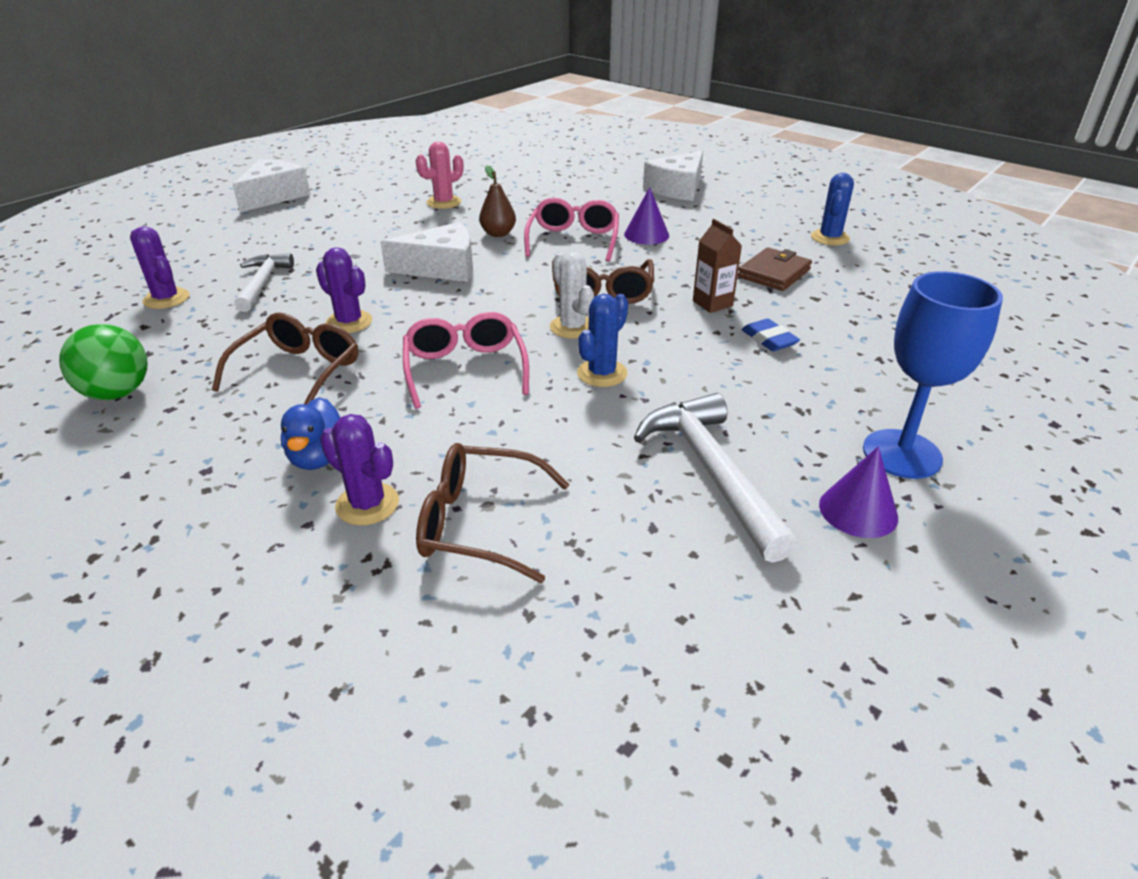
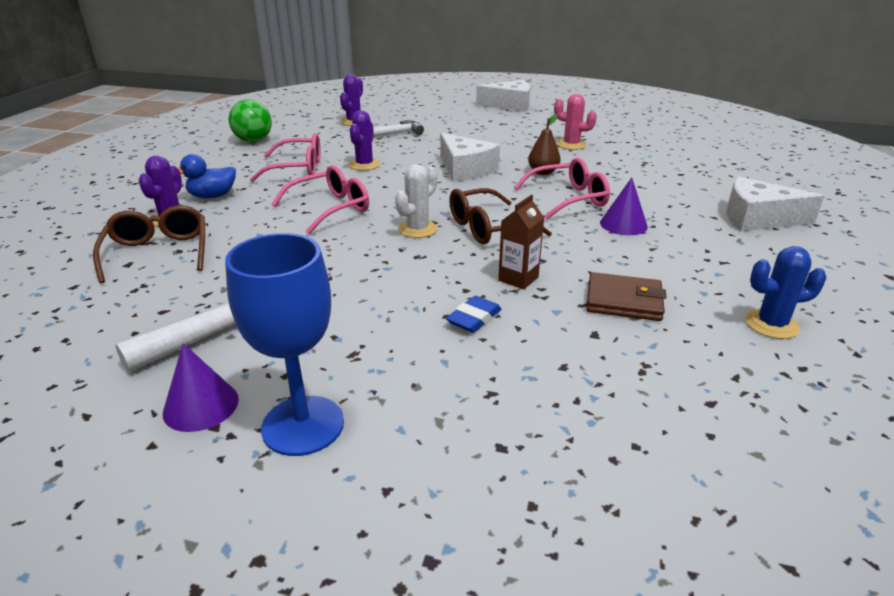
camera: 65 degrees right, 5 degrees down
brown glasses [212,313,358,405] -> pink glasses [250,133,321,182]
blue cactus [577,294,628,387] -> none

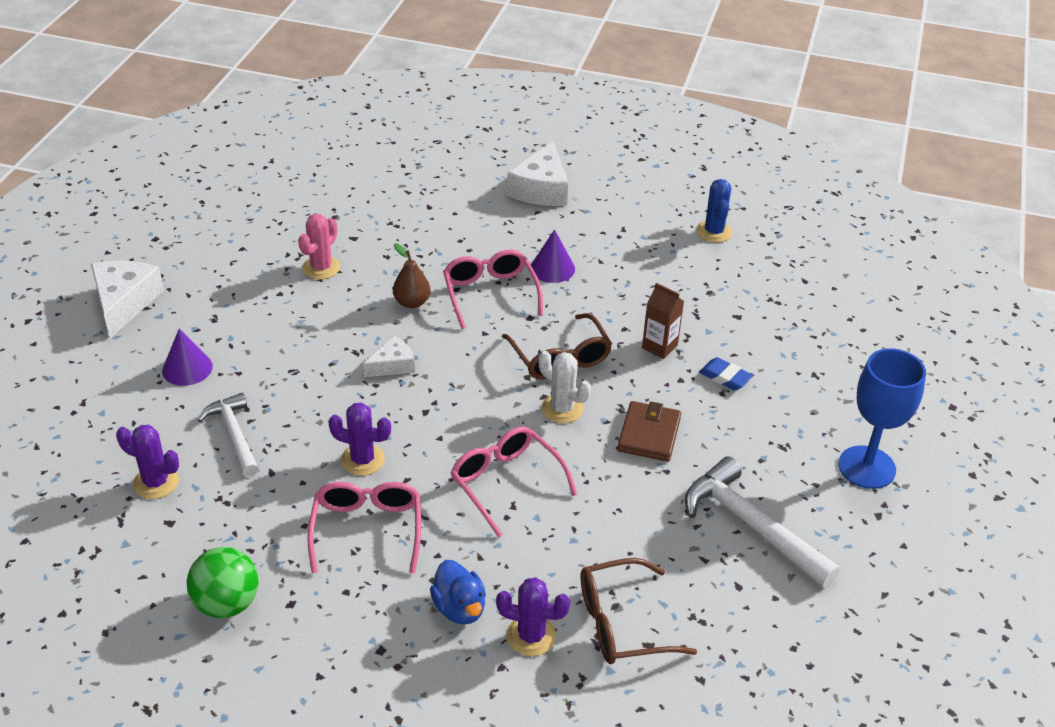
camera: 90 degrees left, 10 degrees up
purple cone [163,343,239,432] -> purple cone moved to [162,329,213,386]
white cheese [440,133,500,181] -> white cheese [363,336,415,377], size x0.58
brown wallet [586,272,667,321] -> brown wallet moved to [617,401,681,462]

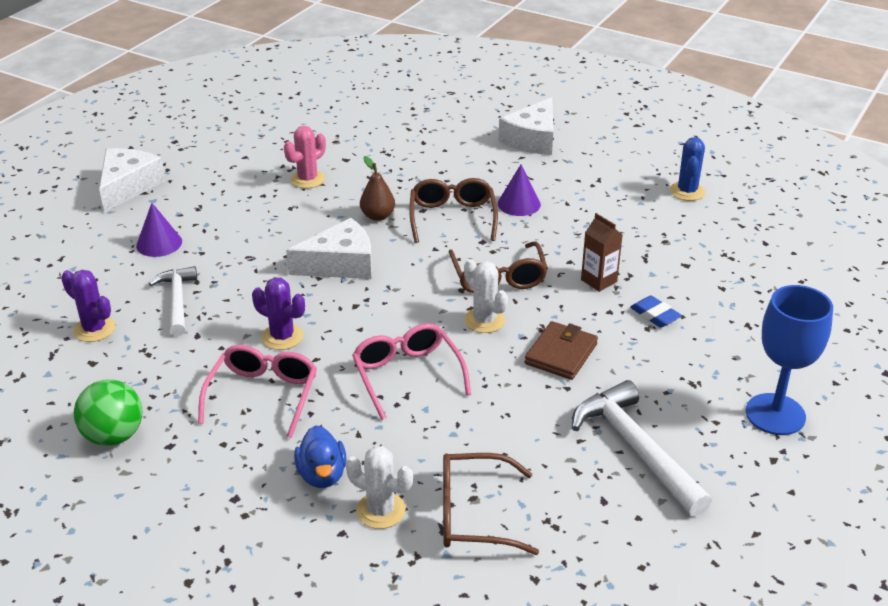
camera: 15 degrees right, 5 degrees down
white cheese [363,336,415,377] -> white cheese [286,218,372,279], size x1.73
pink glasses [443,250,543,329] -> brown glasses [409,178,498,243]
purple cactus [496,577,570,656] -> white cactus [346,446,413,529]

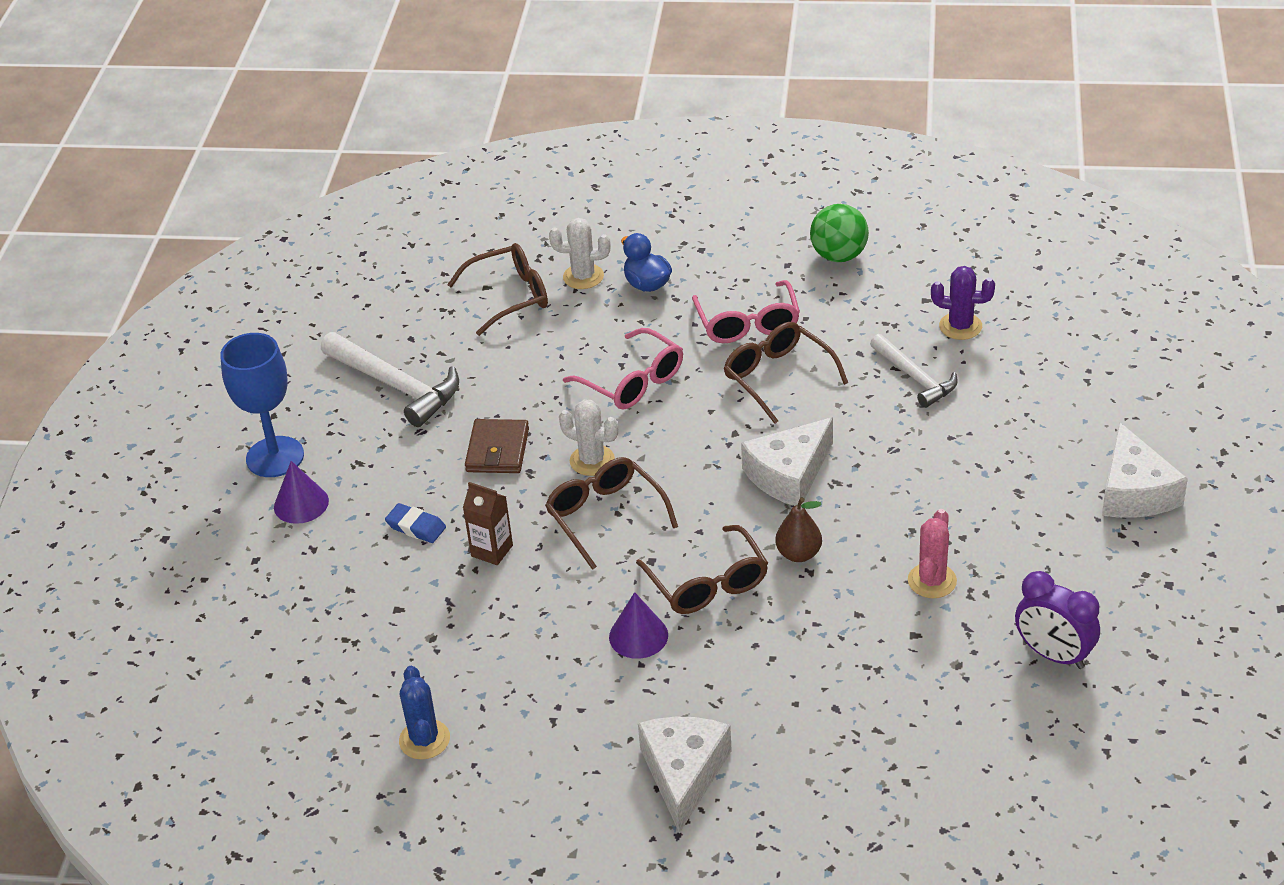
camera: 160 degrees right, 5 degrees up
purple cone [136,203,182,257] -> purple cone moved to [274,461,329,524]
purple cactus [252,277,305,350] -> brown glasses [724,322,848,424]
none -> purple clock [1015,571,1100,669]

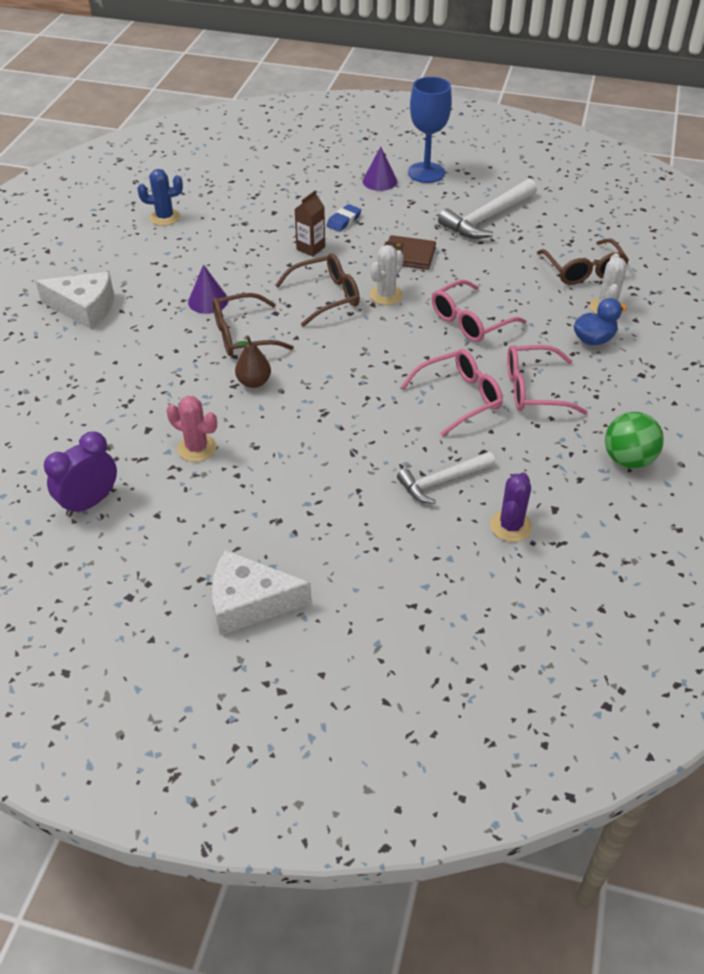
camera: 95 degrees right, 5 degrees up
brown glasses [724,322,848,424] -> pink glasses [401,349,503,437]
white cheese [741,417,833,506] -> none

